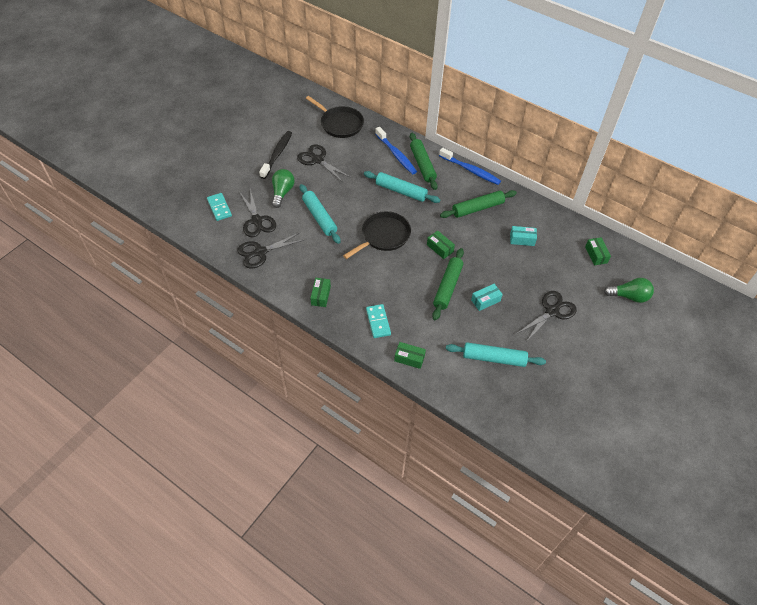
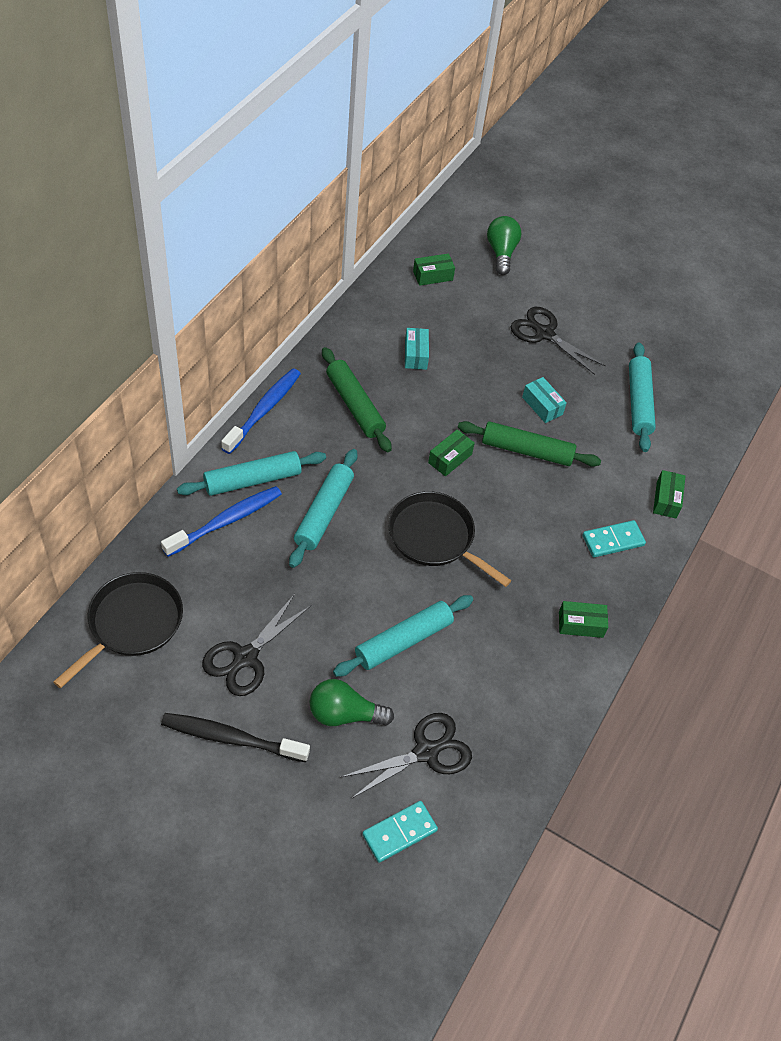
camera: 100 degrees left, 0 degrees up
black scissors [237,232,304,269] -> none
green rolling pin [410,133,438,190] -> turquoise rolling pin [177,451,326,496]

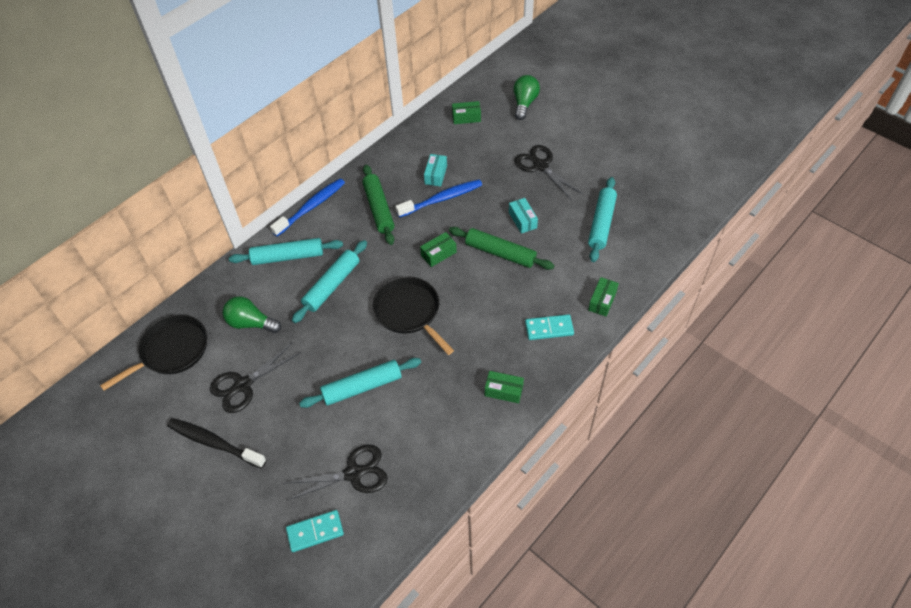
camera: 20 degrees right, 0 degrees up
blue toothbrush [161,486,282,557] -> blue toothbrush moved to [395,179,482,218]
green light bulb [310,679,394,726] -> green light bulb moved to [223,296,281,333]

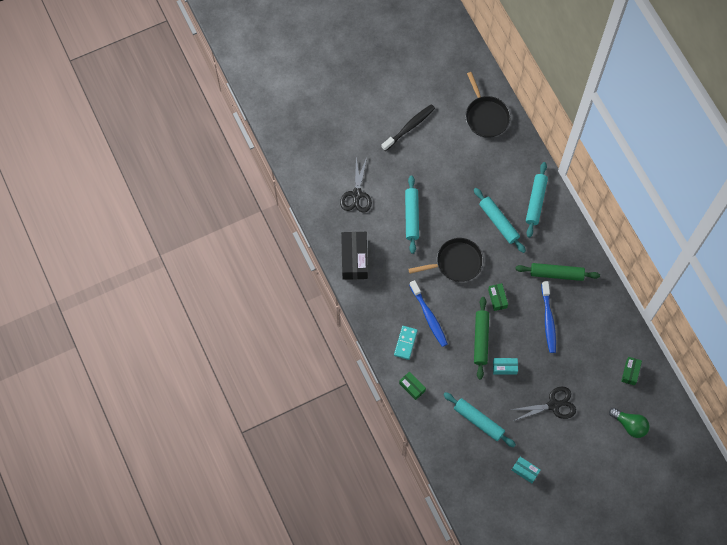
camera: 110 degrees right, 15 degrees up
black scissors [210,343,301,413] -> none
green light bulb [223,296,281,333] -> none
blue toothbrush [270,178,345,236] -> blue toothbrush moved to [409,280,448,347]
turquoise domino [286,510,344,552] -> none
turquoise box [424,154,447,186] -> turquoise box moved to [512,457,541,483]
green rolling pin [449,227,555,270] -> green rolling pin turned 45 degrees counterclockwise [474,297,489,380]
green box [485,371,524,403] -> none
none -> black box [341,232,368,280]

